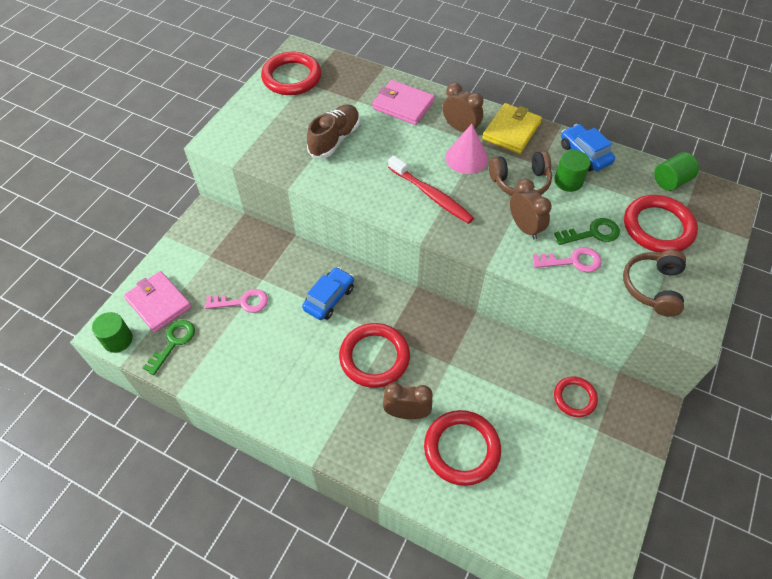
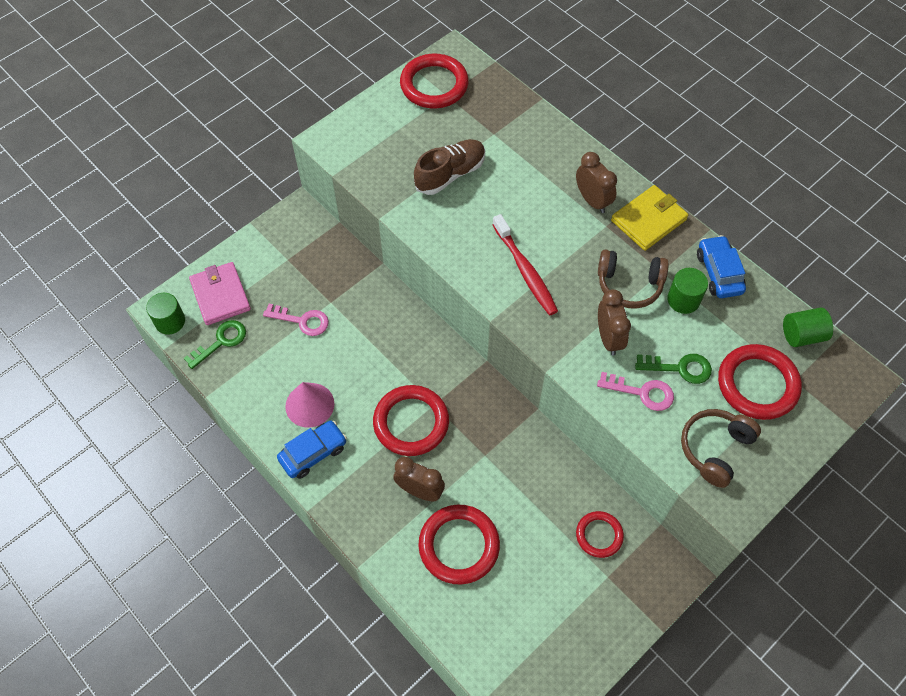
camera: 20 degrees right, 5 degrees up
blue car [302,267,354,320] -> blue car moved to [277,421,347,479]
pink wallet [372,80,435,125] -> none
pink cone [445,124,488,174] -> pink cone moved to [285,382,334,428]

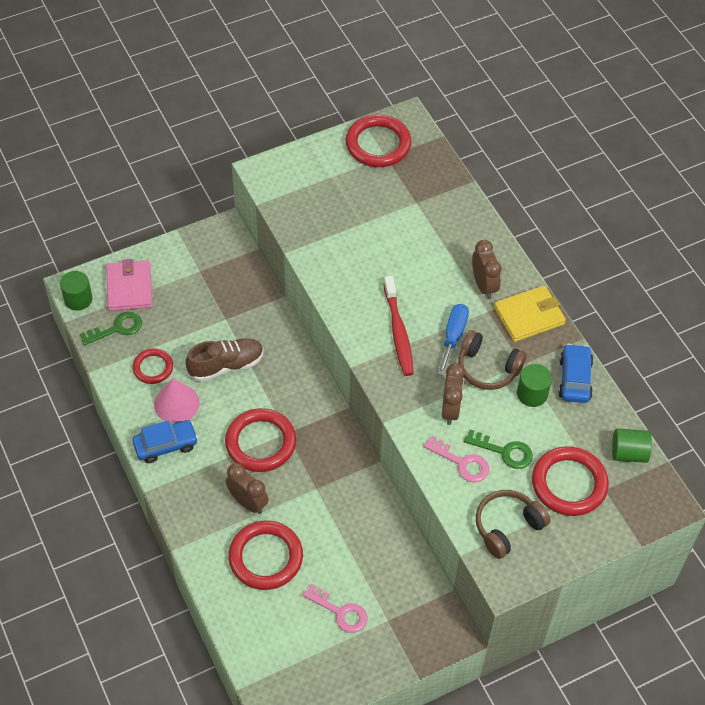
camera: 15 degrees right, 5 degrees down
pink key [263,304,329,336] -> pink key moved to [303,584,367,633]
brown shoe [414,139,485,195] -> brown shoe moved to [185,338,264,382]
red ring [576,511,624,558] -> red ring moved to [132,348,173,384]
none -> blue screwdriver [438,304,469,375]

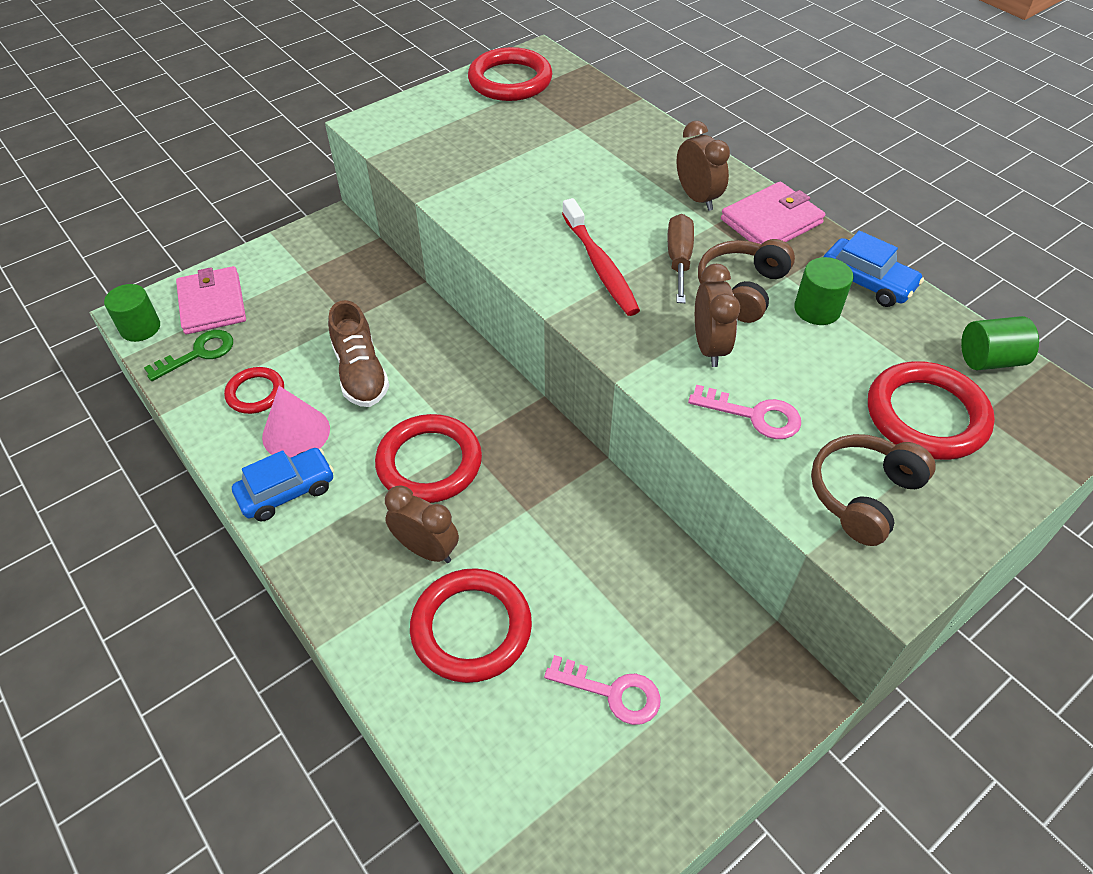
camera: 10 degrees left, 5 degrees down
brown shoe [185,338,264,382] -> brown shoe turned 105 degrees clockwise [328,300,389,407]
blue screwdriver [438,304,469,375] -> brown screwdriver [668,214,694,303]
brown headphones [458,330,527,390] -> brown headphones turned 105 degrees clockwise [698,239,795,323]
green key [464,429,533,469] -> none
yellow wallet [494,285,566,342] -> pink wallet [721,182,825,244]
blue car [558,344,593,403] -> blue car turned 135 degrees clockwise [823,231,924,307]

